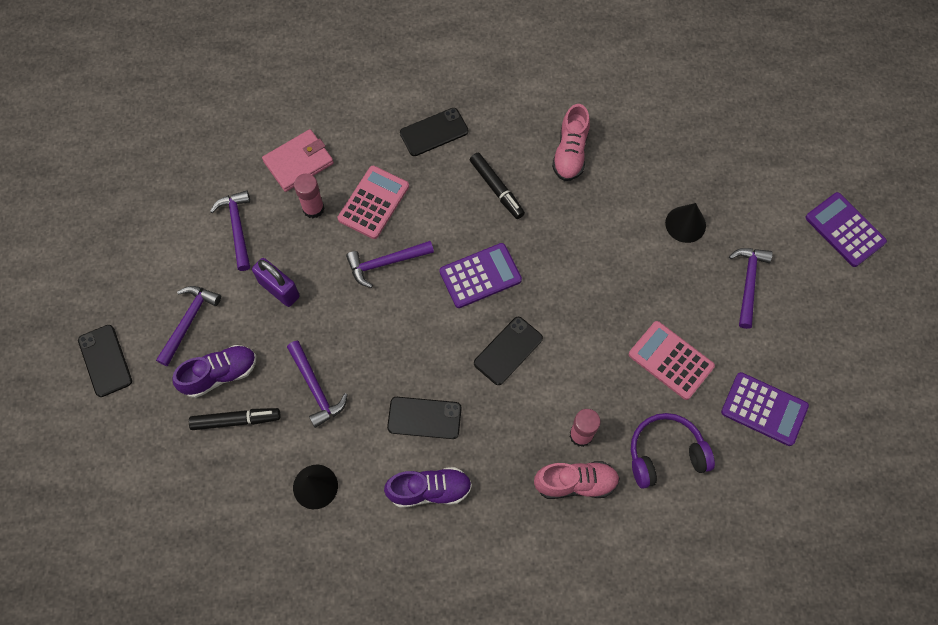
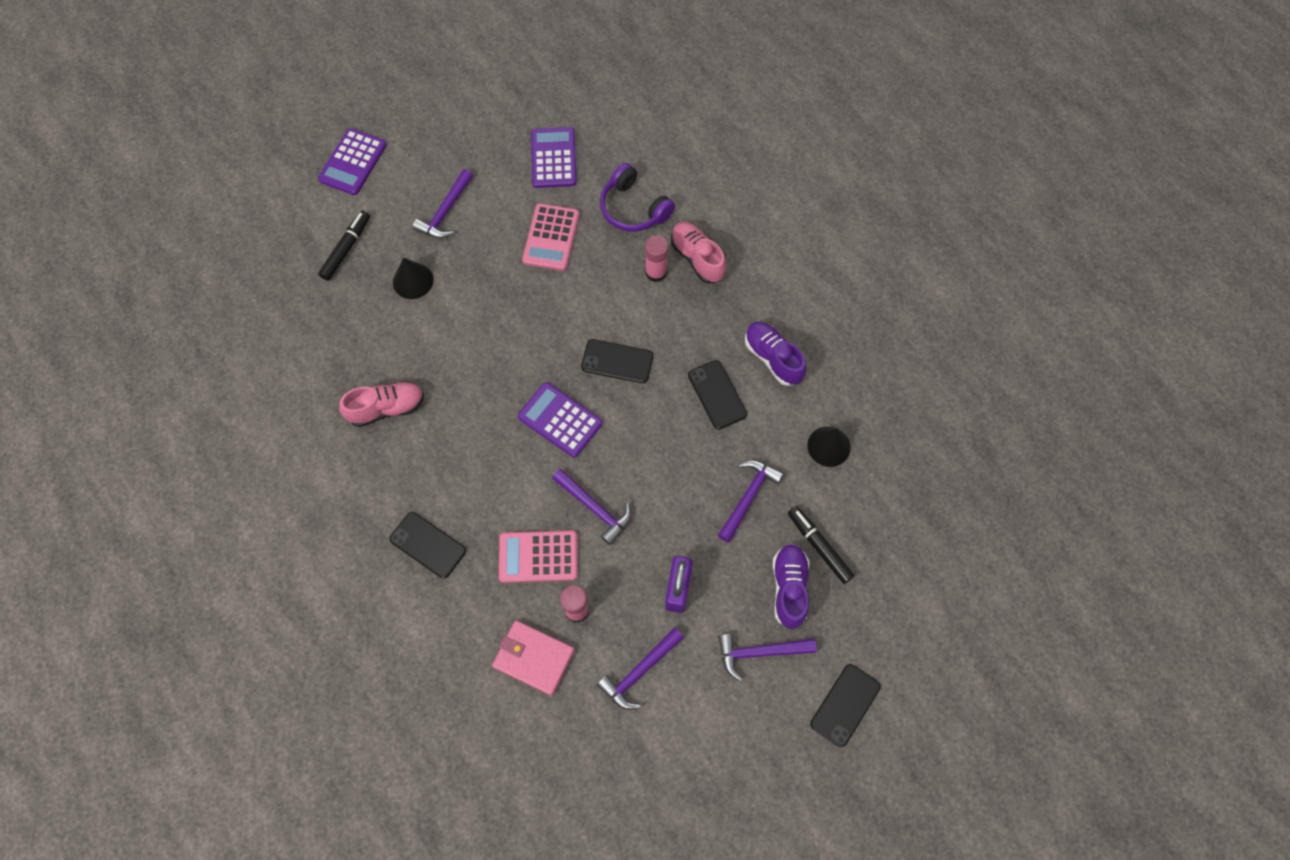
camera: 120 degrees left, 0 degrees up
purple shoe [172,345,256,398] -> purple shoe turned 60 degrees clockwise [772,544,809,629]
black marker [470,153,525,219] -> black marker moved to [318,210,370,281]
purple hammer [729,248,773,329] -> purple hammer turned 45 degrees counterclockwise [412,169,473,238]

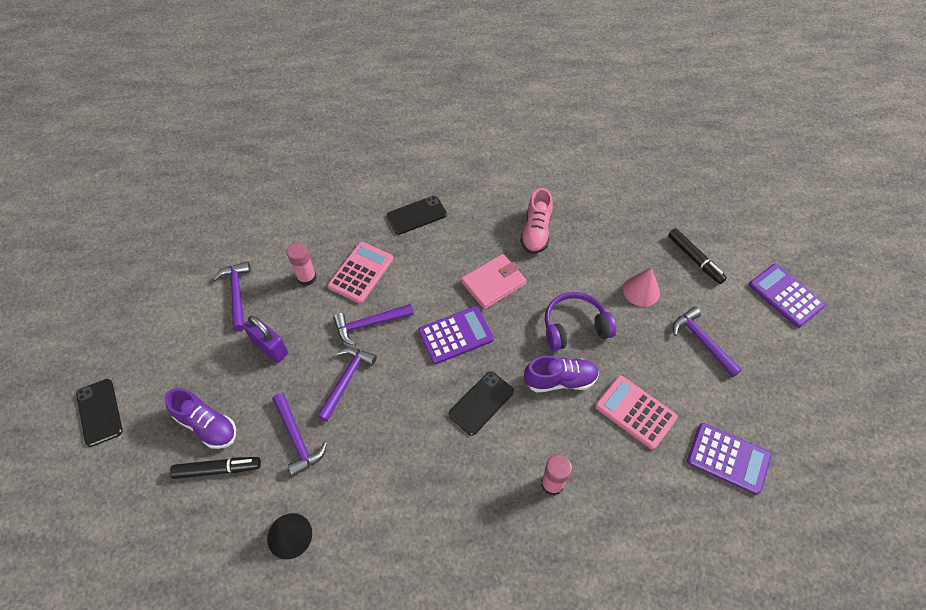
camera: 120 degrees right, 10 degrees down
black cone [393,258,433,299] -> pink cone [623,268,660,307]
pink wallet [492,620,575,696] -> pink wallet moved to [461,254,527,309]
purple headphones [600,163,675,232] -> purple headphones moved to [545,292,616,351]
pink shoe [671,222,726,284] -> none
black phone [688,360,747,430] -> none
purple hammer [718,634,817,681] -> purple hammer moved to [317,347,377,422]
purple shoe [745,322,806,386] -> purple shoe moved to [524,356,599,392]

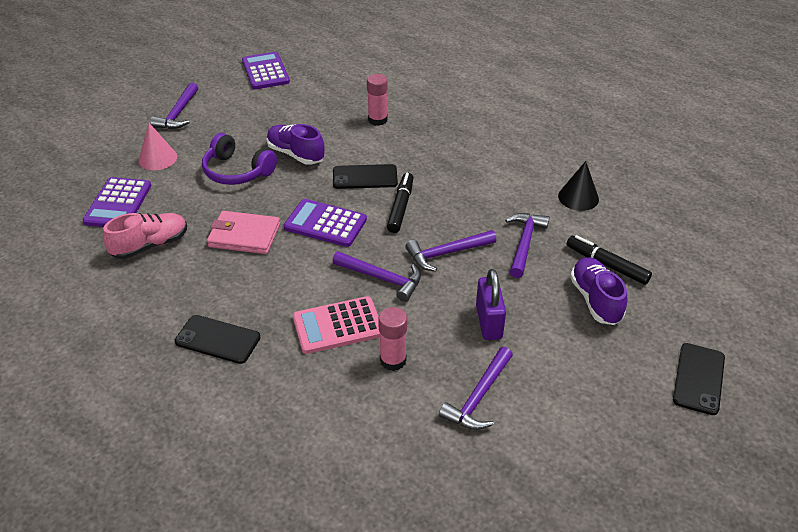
camera: 135 degrees left, 15 degrees down
pink calculator [595,375,678,450] -> none
black marker [668,228,727,284] -> black marker moved to [387,173,413,233]
purple calculator [749,264,825,328] -> purple calculator moved to [83,177,151,227]

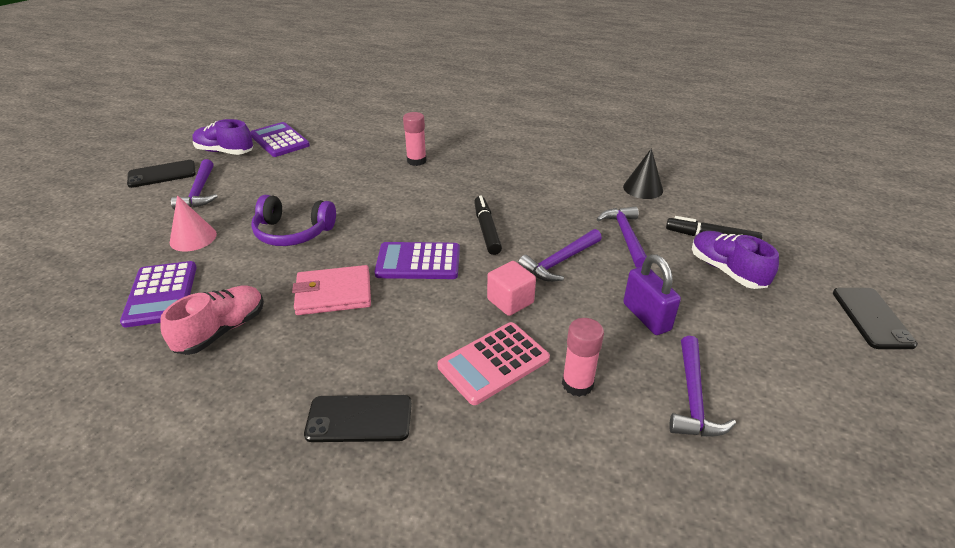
camera: 20 degrees left, 5 degrees down
purple shoe [267,124,325,165] -> purple shoe moved to [193,119,253,155]
purple hammer [332,251,421,302] -> pink cube [487,261,536,316]
black phone [333,164,398,189] -> black phone moved to [127,160,196,188]

